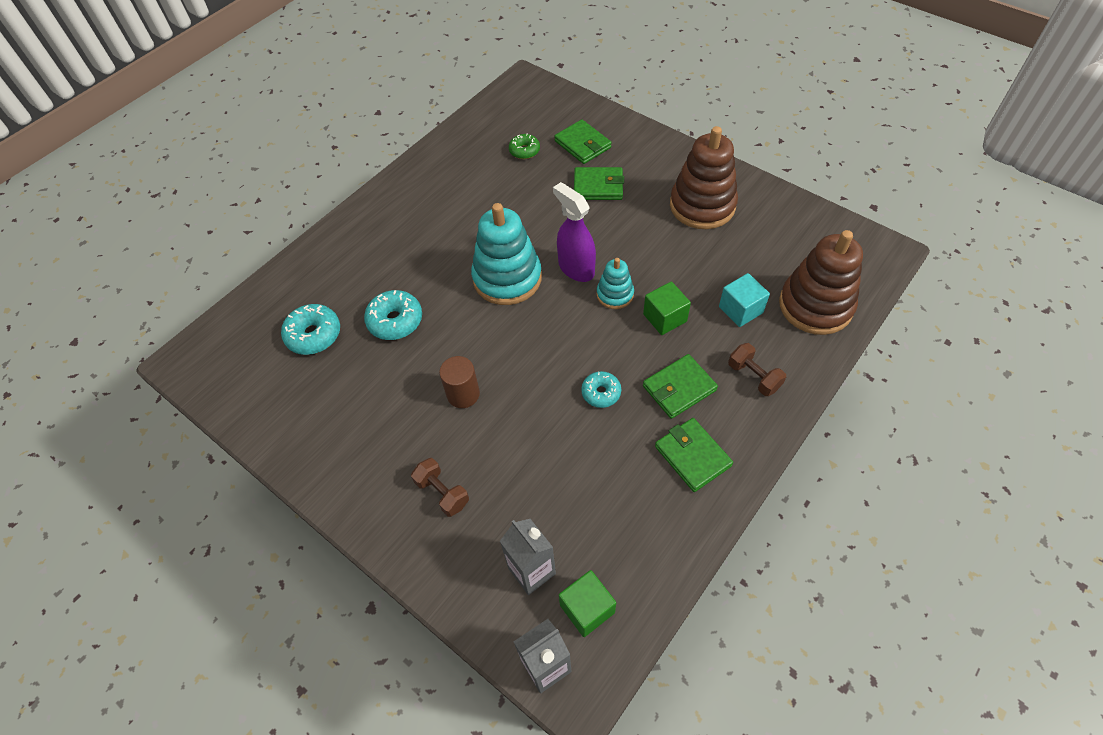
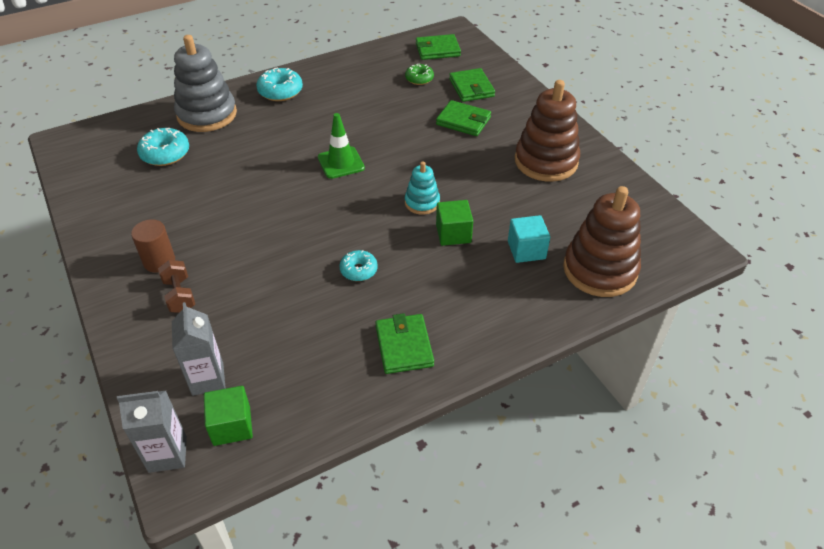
camera: 20 degrees right, 10 degrees down
turquoise donut [364,290,422,340] -> turquoise donut moved to [256,67,303,101]
brown cylinder [439,356,480,408] -> brown cylinder moved to [131,219,175,273]
turquoise stacking toy [471,203,542,305] -> green traffic cone [318,113,365,179]
purple spray bottle [553,182,596,282] -> none
green wallet [643,354,718,419] -> green wallet moved to [416,34,461,60]
brown dumbbell [728,343,786,396] -> none
none -> grey stacking toy [174,35,237,132]

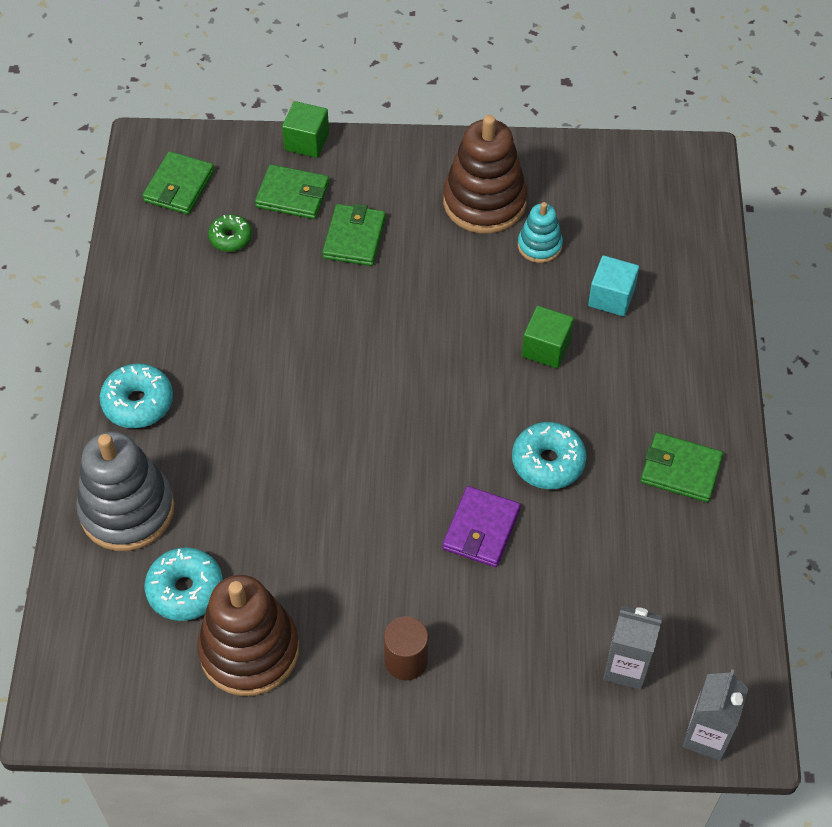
camera: 60 degrees left, 10 degrees up
brown dumbbell [158,260,195,313] -> none
green cube [204,386,253,446] -> green cube moved to [282,101,329,158]
green traffic cone [318,113,365,179] -> none
turquoise donut [340,250,378,281] -> turquoise donut [512,422,587,489], size x1.55
turquoise stacking toy [405,161,440,215] -> turquoise stacking toy moved to [518,202,563,263]
green wallet [436,100,491,136] -> green wallet turned 45 degrees counterclockwise [322,203,386,266]
brown stacking toy [563,186,641,297] -> brown stacking toy moved to [197,575,299,696]
none -> purple wallet [442,486,521,567]

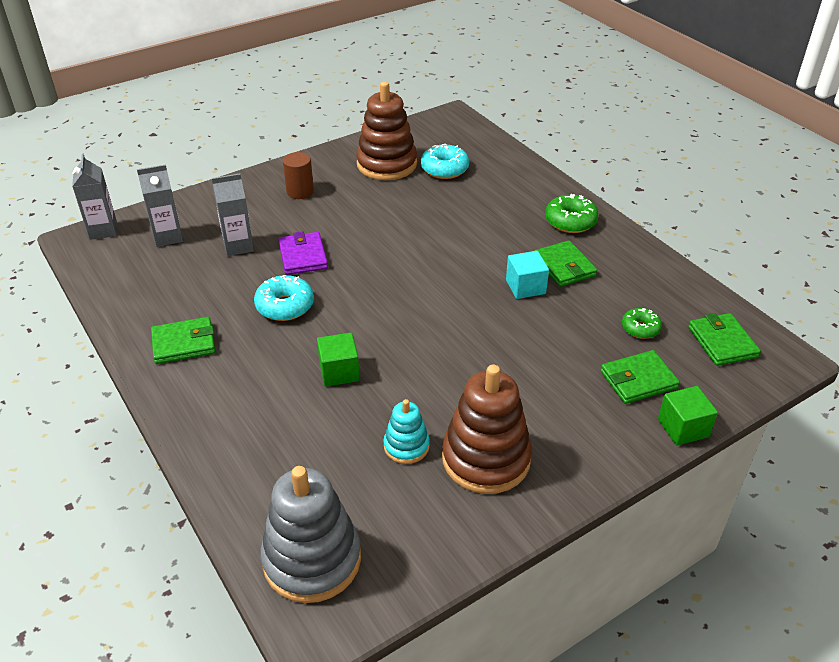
camera: 145 degrees right, 15 degrees down
grey stacking toy [76,431,174,551] -> grey stacking toy moved to [260,466,361,603]
turquoise donut [100,363,173,428] -> green donut [545,194,599,233]
green wallet [322,203,386,266] -> green wallet moved to [534,240,597,287]
turquoise cube [588,255,639,316] -> turquoise cube moved to [506,251,549,299]
none -> grey carton [212,174,254,256]

